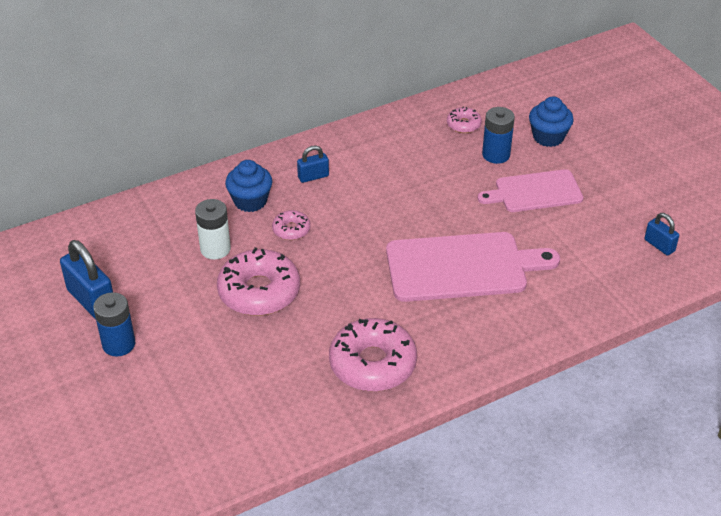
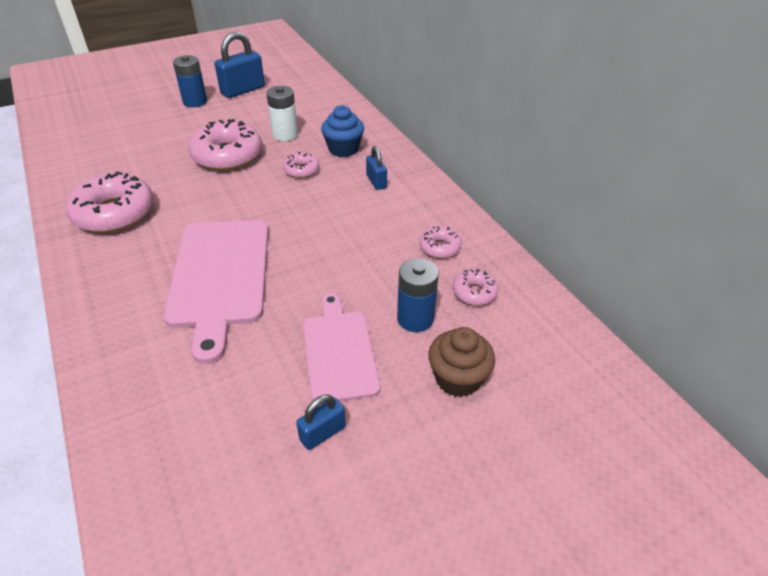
camera: 90 degrees right, 0 degrees up
blue cupcake [529,96,574,147] -> brown cupcake [428,327,495,397]
blue padlock [645,213,679,256] -> blue padlock moved to [296,395,346,450]
none -> pink donut [420,226,462,258]

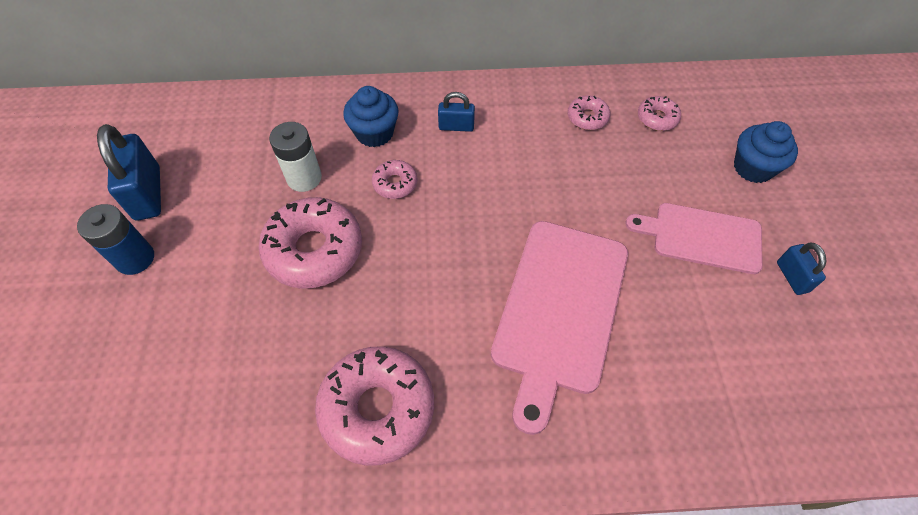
camera: 65 degrees left, 15 degrees up
pink cutting board [164,220,269,364] -> pink cutting board turned 90 degrees clockwise [491,221,628,435]
blue battery [397,258,439,332] -> none
brown cupcake [428,327,495,397] -> blue cupcake [734,121,798,183]

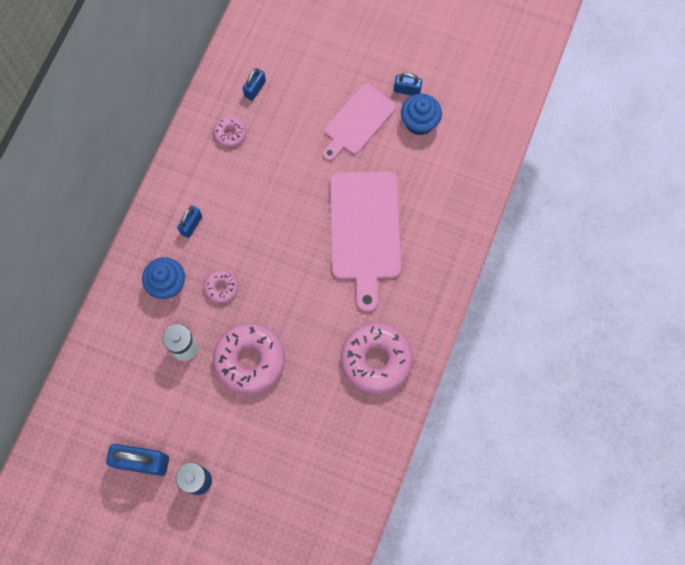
camera: 65 degrees left, 15 degrees up
pink cutting board [491,221,628,435] -> pink cutting board turned 45 degrees clockwise [330,171,401,312]
pink donut [638,96,681,131] -> blue padlock [243,68,266,101]
blue cupcake [734,121,798,183] -> blue cupcake moved to [401,94,442,135]

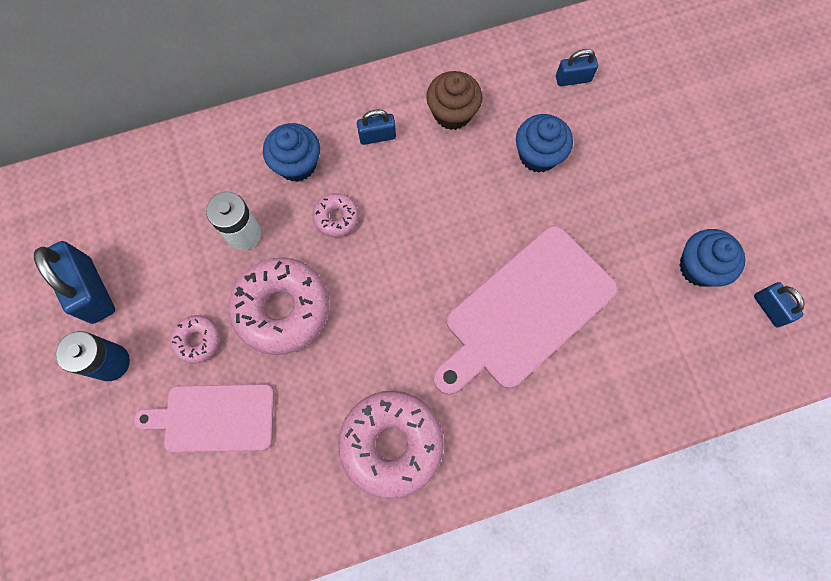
camera: 50 degrees right, 0 degrees up
pink donut [213,116,246,147] -> pink donut moved to [170,315,220,364]
pink cutting board [323,83,396,161] -> pink cutting board moved to [134,384,274,452]
blue padlock [394,73,422,96] -> blue padlock moved to [754,282,805,327]
none -> brown cupcake [426,71,482,130]
none -> blue cupcake [516,114,573,173]

